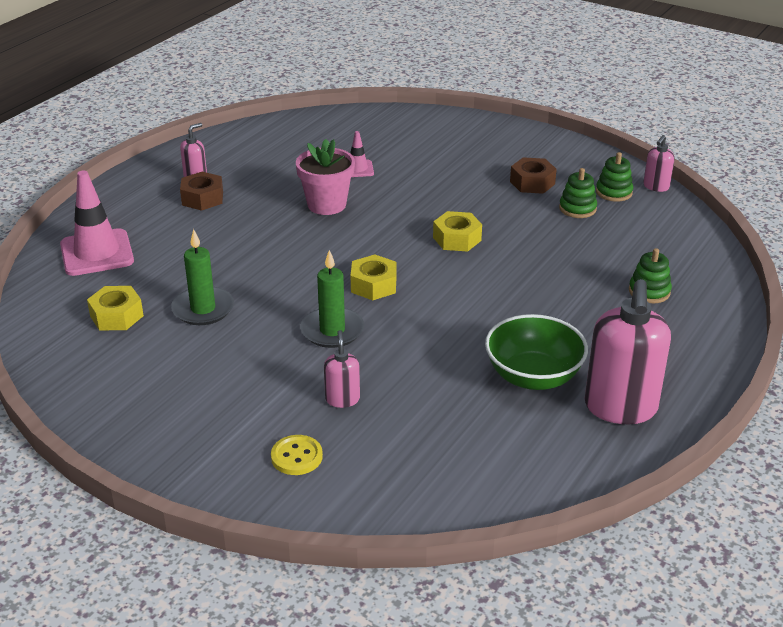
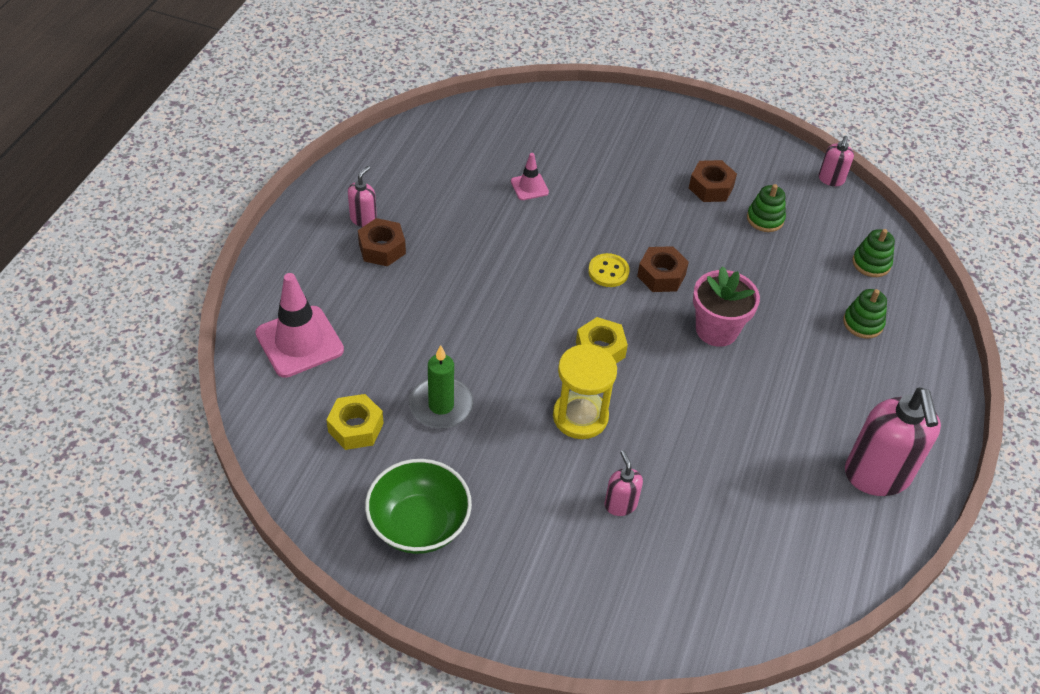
camera: 15 degrees left, 15 degrees up
yellow button [271,435,323,475] -> yellow button moved to [588,253,630,287]
pink flower pot [296,139,355,215] -> pink flower pot moved to [693,266,760,347]
green candle [300,250,364,348] -> yellow hourglass [553,344,617,439]
yellow nut [433,211,482,252] -> brown nut [637,246,689,292]
green bowl [485,314,588,390] -> green bowl moved to [365,459,472,554]
green stacking toy [596,152,633,202] -> green stacking toy moved to [852,229,895,277]

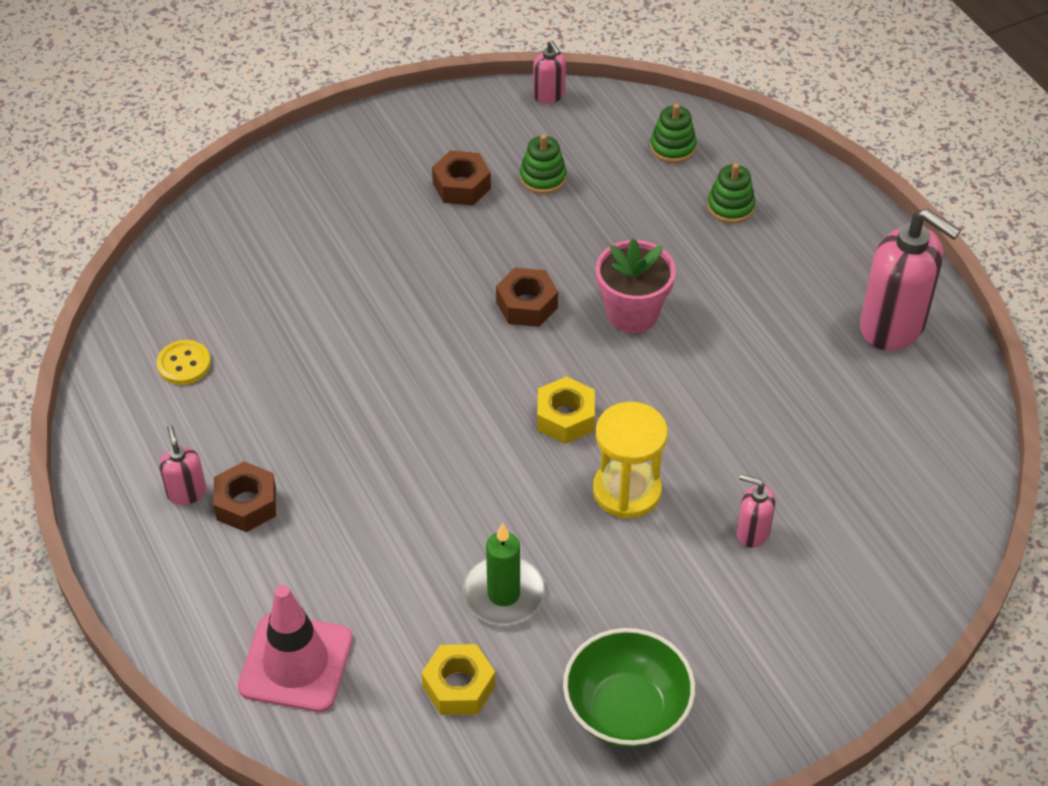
camera: 45 degrees left, 0 degrees up
pink traffic cone [511,153,549,200] -> none
yellow button [588,253,630,287] -> yellow button moved to [157,340,211,385]

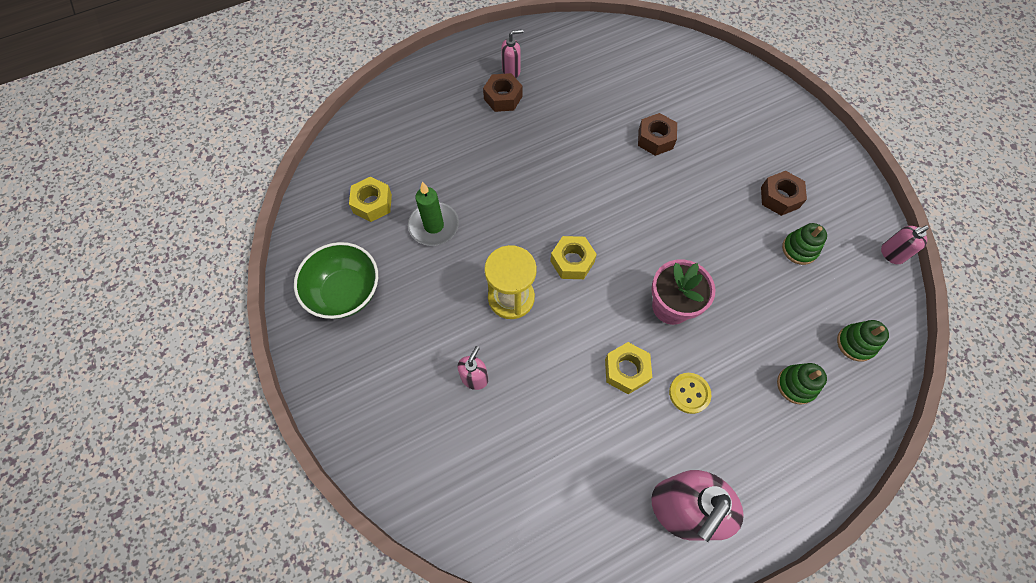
camera: 90 degrees right, 15 degrees up
yellow button [157,340,211,385] -> yellow button moved to [669,373,711,414]
pink traffic cone [238,585,353,712] -> none
brown nut [496,268,558,327] -> brown nut moved to [638,113,677,156]
none -> yellow nut [605,342,652,394]

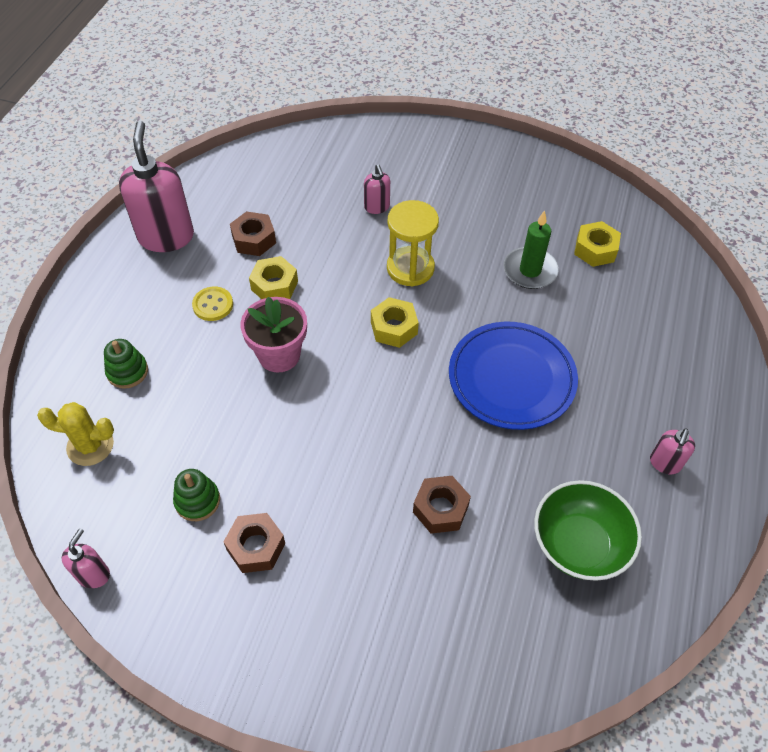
camera: 135 degrees right, 10 degrees down
green bowl [294,242,378,319] -> green bowl moved to [534,480,642,581]
brown nut [483,73,522,112] -> brown nut moved to [230,211,276,256]
green stacking toy [837,320,889,362] -> yellow cactus [37,402,114,466]
none -> blue plate [449,322,578,430]

